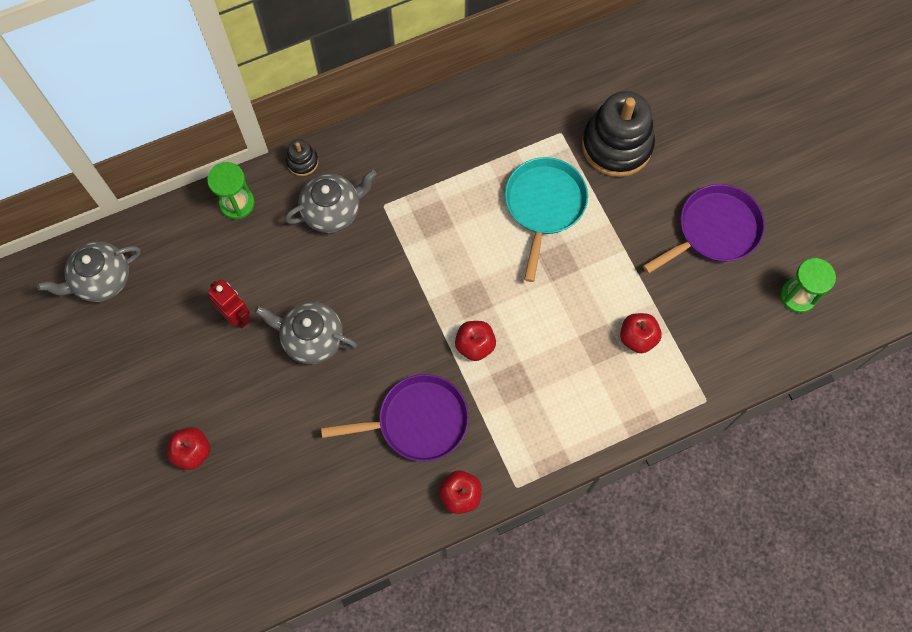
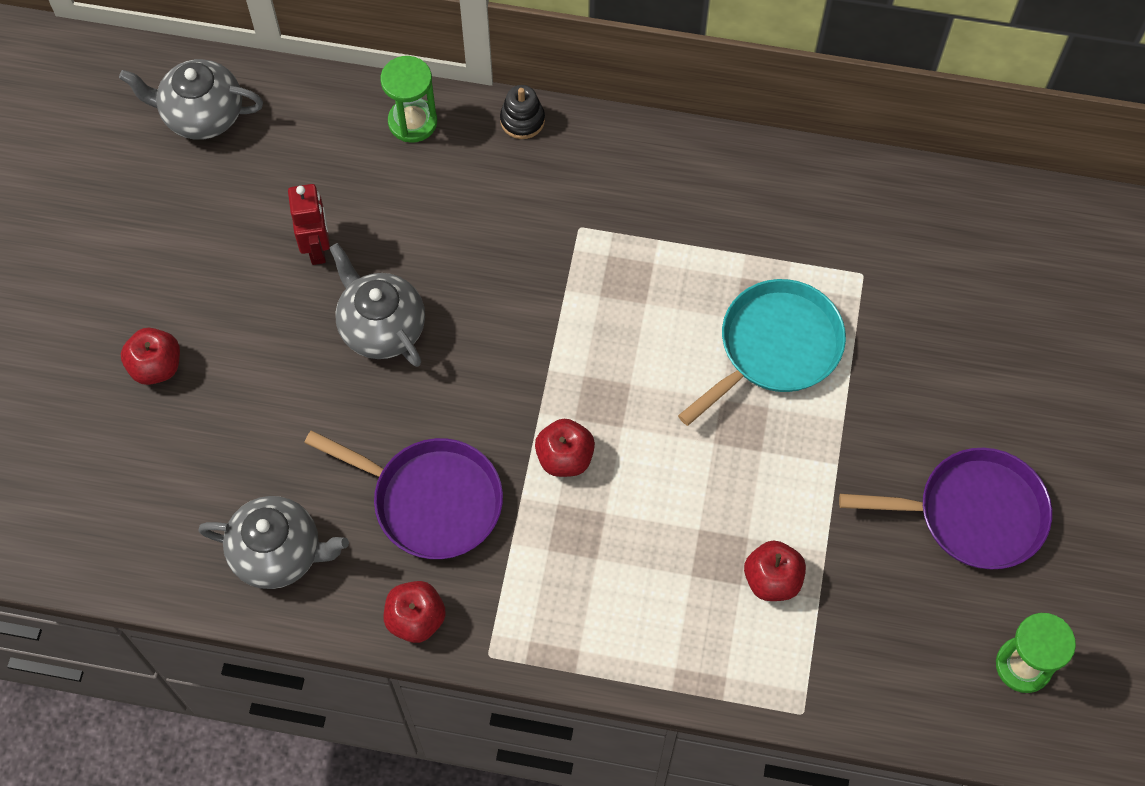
camera: 35 degrees right, 5 degrees down
grey teapot [285,170,377,233] -> grey teapot moved to [198,496,349,589]
black stacking toy [582,91,655,177] -> none

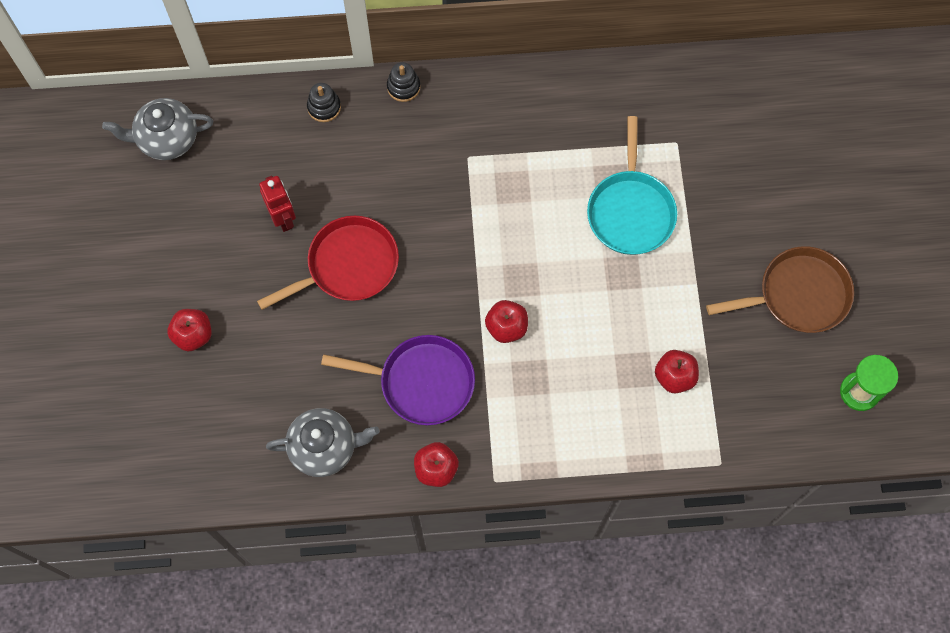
camera: 15 degrees left, 5 degrees up
grey teapot [330,243,425,367] -> red pan [257,216,399,310]
green hourglass [381,56,437,143] -> black stacking toy [307,83,341,122]
turquoise pan [678,279,846,426] -> turquoise pan turned 150 degrees clockwise [587,116,677,255]
purple pan [839,448,1052,569] -> brown pan [706,246,854,333]

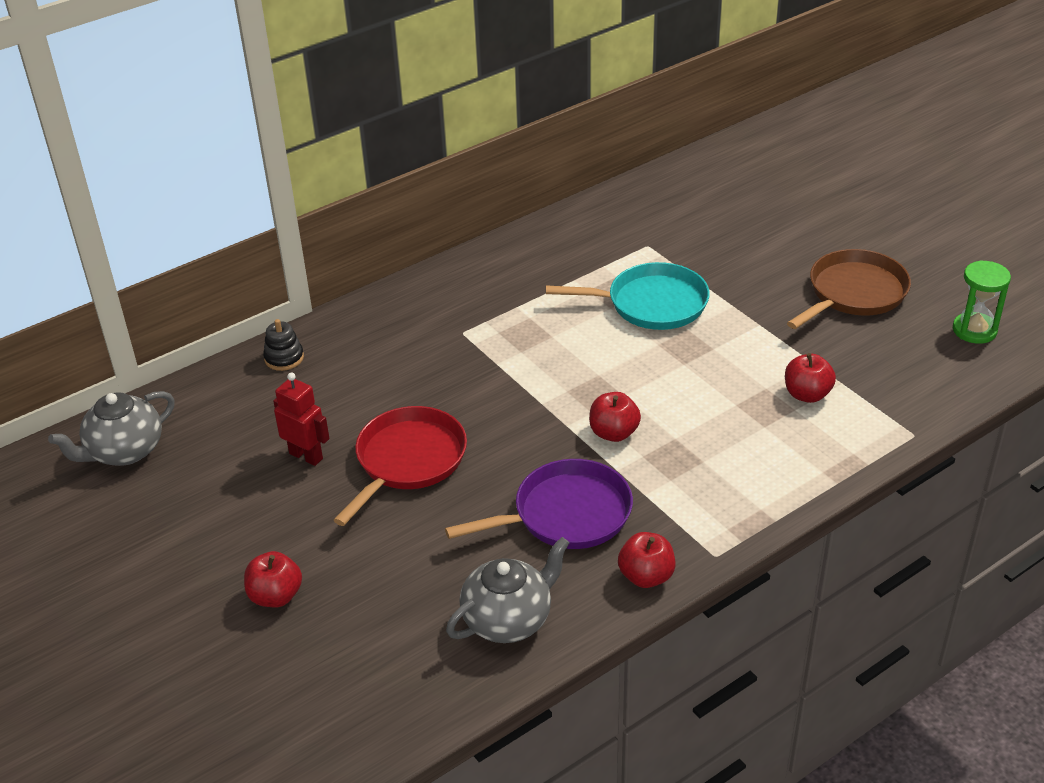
camera: 30 degrees left, 30 degrees down
black stacking toy [387,62,420,102] -> none
turquoise pan [587,116,677,255] -> turquoise pan turned 60 degrees counterclockwise [546,262,710,330]

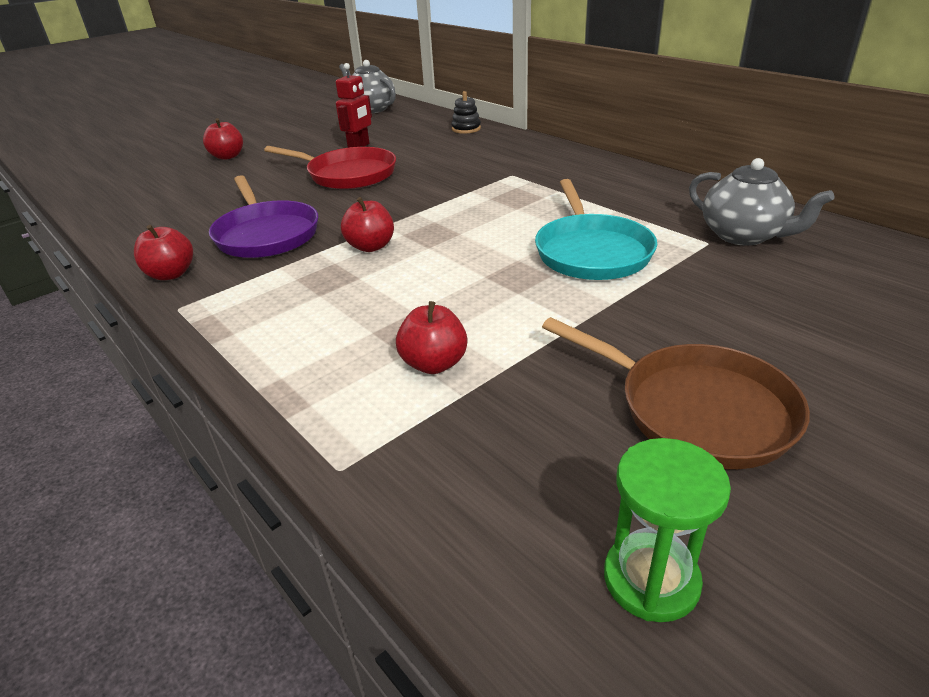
camera: 85 degrees right, 5 degrees down
grey teapot [446,537,569,643] -> grey teapot moved to [689,158,835,246]

